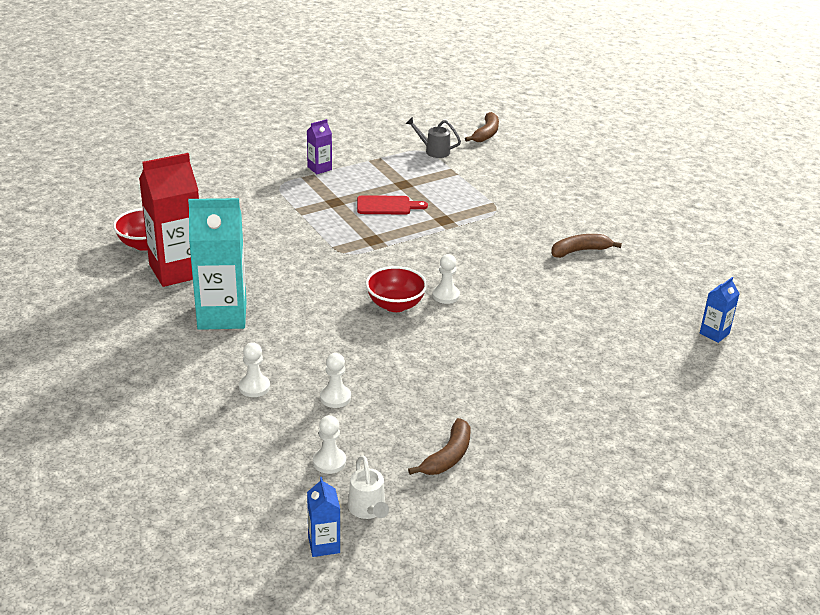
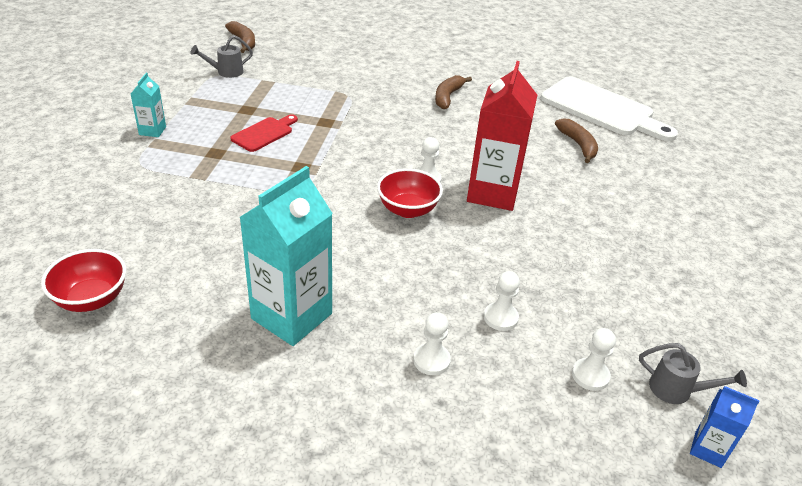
camera: 50 degrees left, 5 degrees up
red carton [139,153,199,287] -> red carton moved to [467,61,537,211]
purple carton [307,119,332,174] -> turquoise carton [131,73,166,137]
white watering can [348,456,389,519] -> grey watering can [639,343,747,404]
brown banana [408,418,470,475] -> brown banana moved to [555,118,598,163]
blue carton [700,277,740,343] -> white cutting board [541,77,678,141]

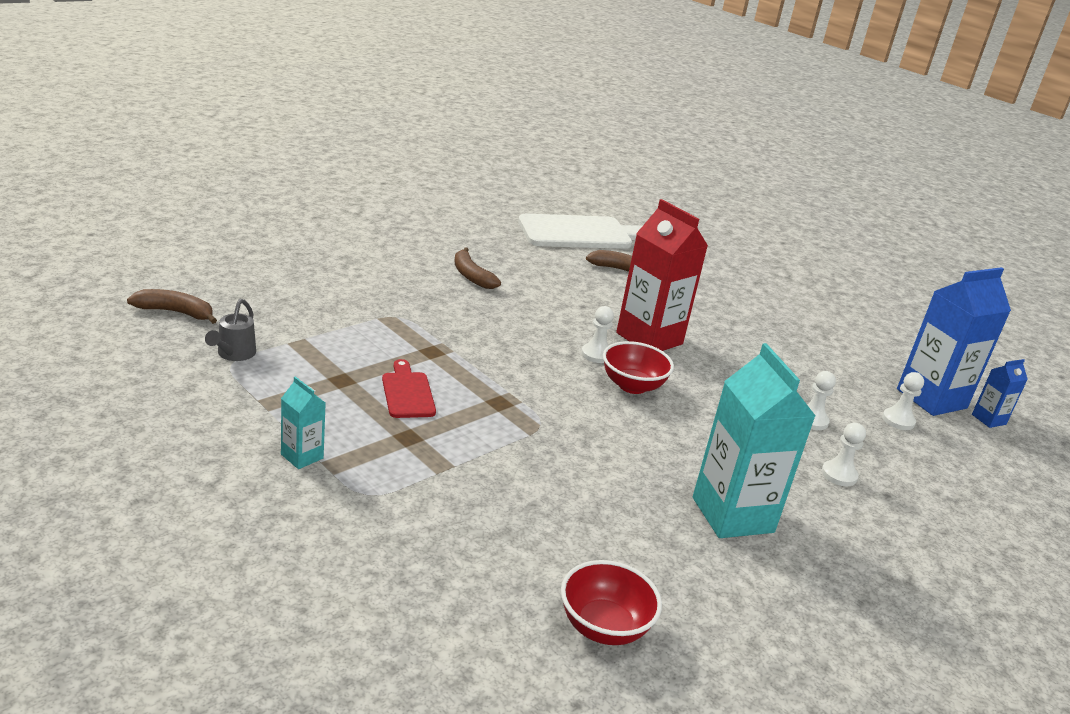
camera: 55 degrees left, 10 degrees down
grey watering can [639,343,747,404] -> blue carton [897,267,1011,416]

